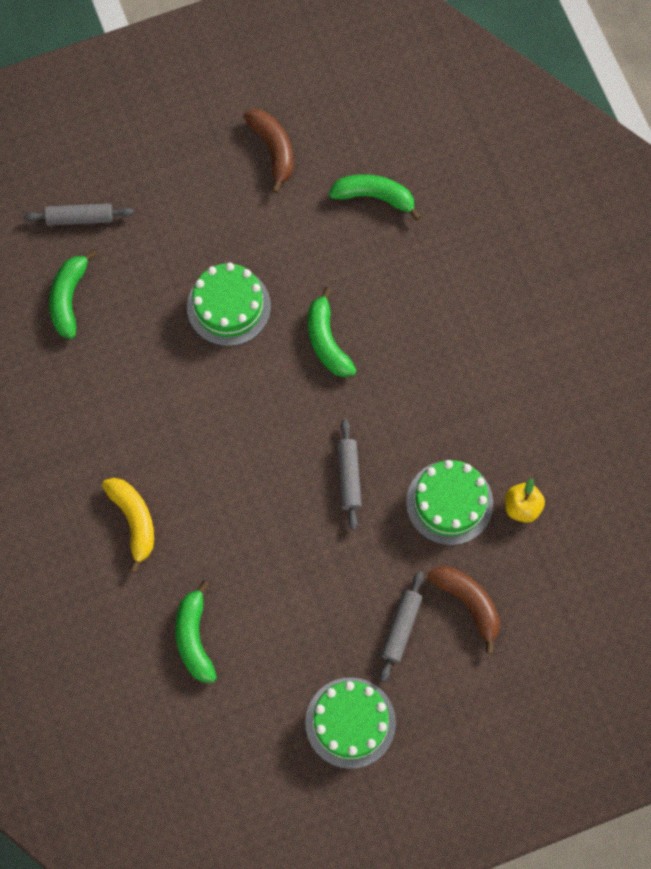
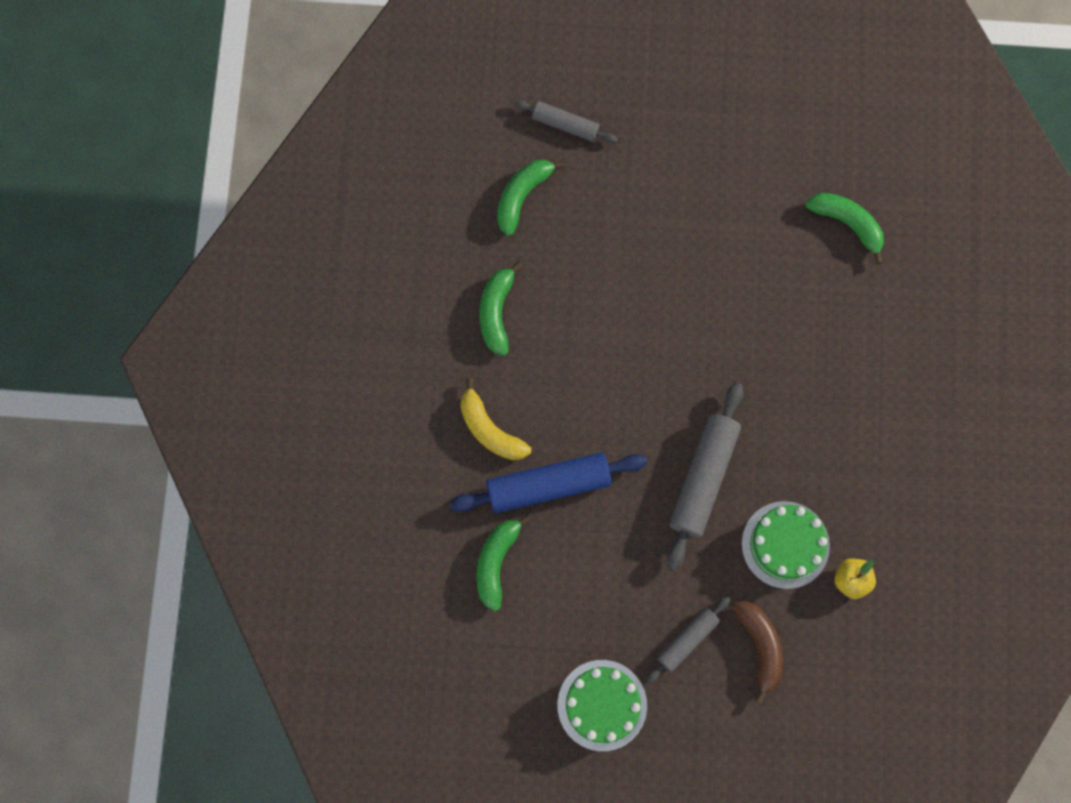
camera: 25 degrees right, 5 degrees up
yellow banana [102,478,154,573] -> yellow banana turned 135 degrees clockwise [460,378,531,460]
green cake [187,263,271,346] -> none
brown banana [244,109,293,193] -> none
green banana [308,287,357,377] -> green banana moved to [479,262,523,356]
grey rolling pin [337,419,362,531] -> grey rolling pin [667,383,743,571], size x1.74
none -> blue rolling pin [450,453,647,513]

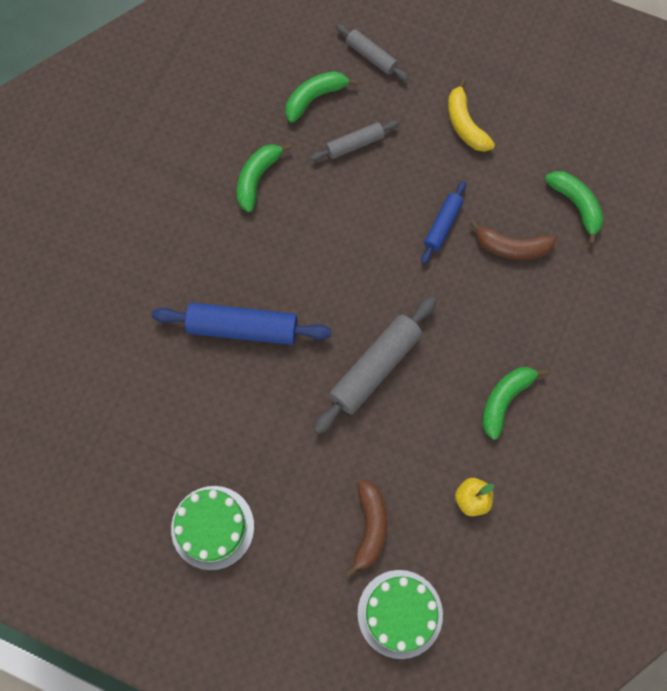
camera: 20 degrees right, 5 degrees down
yellow banana [460,378,531,460] -> yellow banana moved to [448,79,495,152]
green banana [476,514,531,611] -> green banana moved to [482,367,548,440]
grey rolling pin [646,596,731,684] -> grey rolling pin moved to [311,120,399,161]
green cake [742,501,830,589] -> green cake moved to [357,570,443,659]
none -> blue rolling pin [421,181,466,264]
none -> brown banana [470,220,556,260]

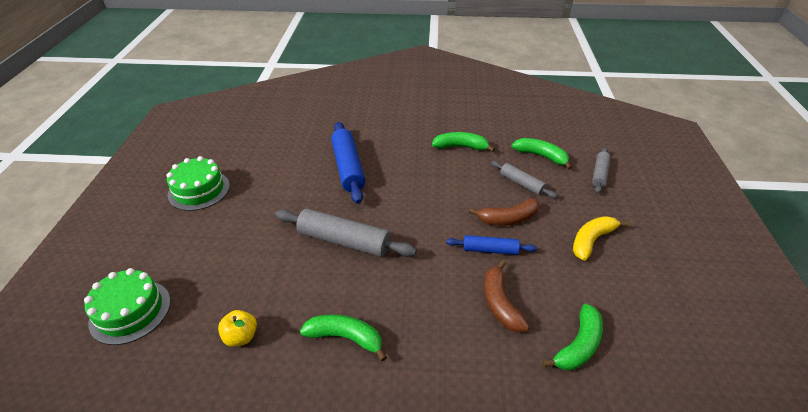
camera: 70 degrees right, 30 degrees down
brown banana [346,480,387,578] -> brown banana moved to [469,198,540,225]

